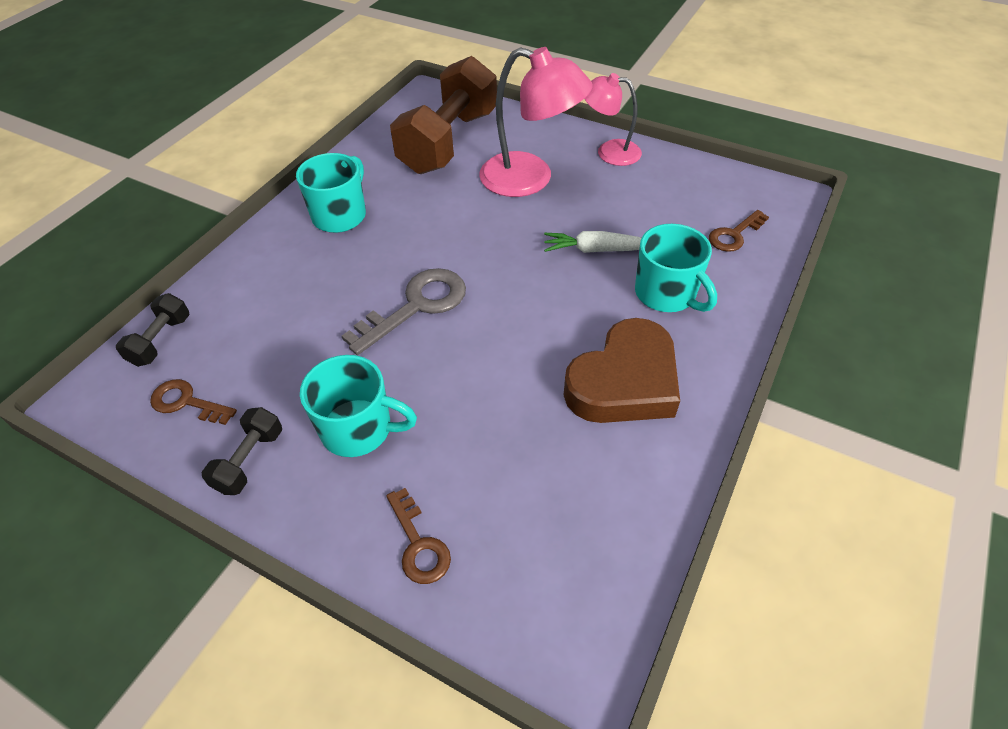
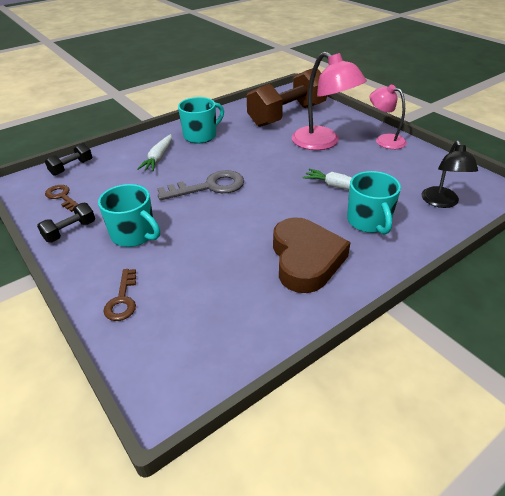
camera: 25 degrees right, 10 degrees down
brown heart [564,318,680,423] -> brown heart turned 75 degrees counterclockwise [273,217,351,293]
brown key [709,210,769,252] -> black lamp [422,141,478,208]
none -> white carrot [137,134,172,171]

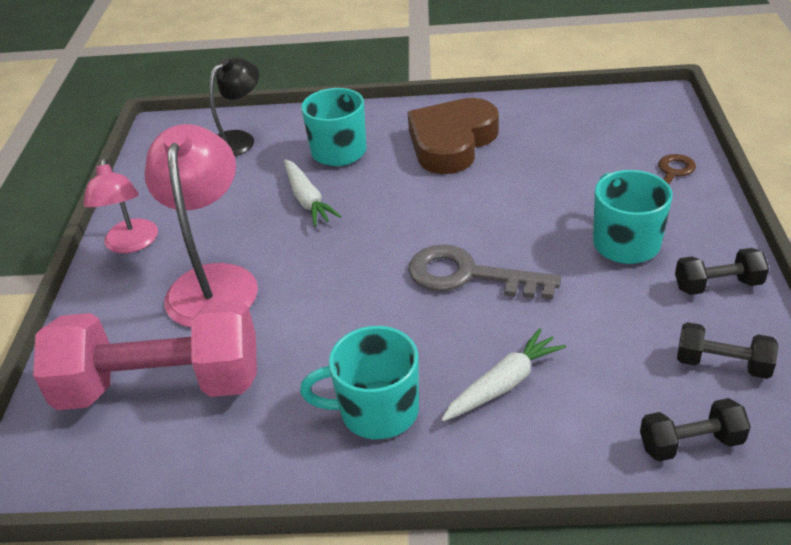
camera: 140 degrees left, 0 degrees up
brown key [45,185,78,212] -> black dumbbell [677,322,778,379]
brown dumbbell [247,68,327,127] -> pink dumbbell [33,300,257,410]

